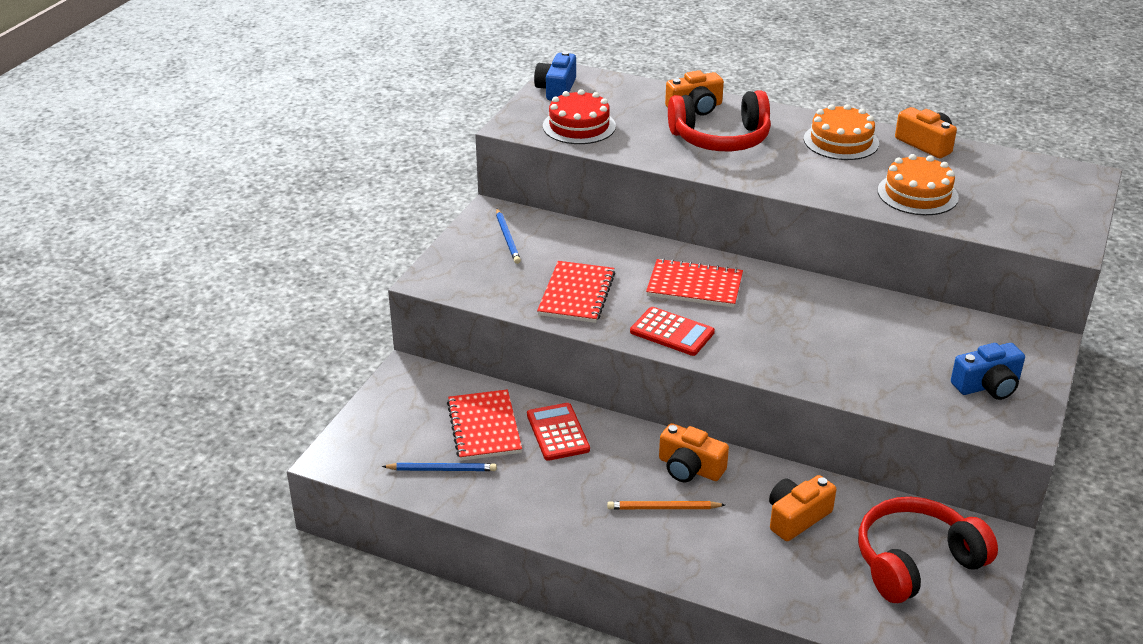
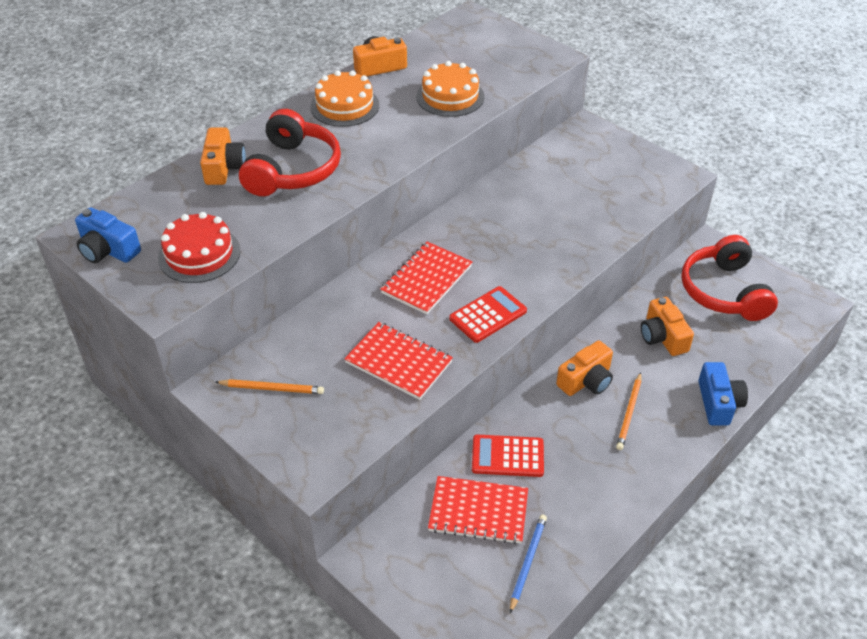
camera: 70 degrees left, 10 degrees up
blue pencil [496,209,521,264] -> orange pencil [216,379,324,394]
blue camera [951,343,1025,400] -> blue camera moved to [698,362,748,426]

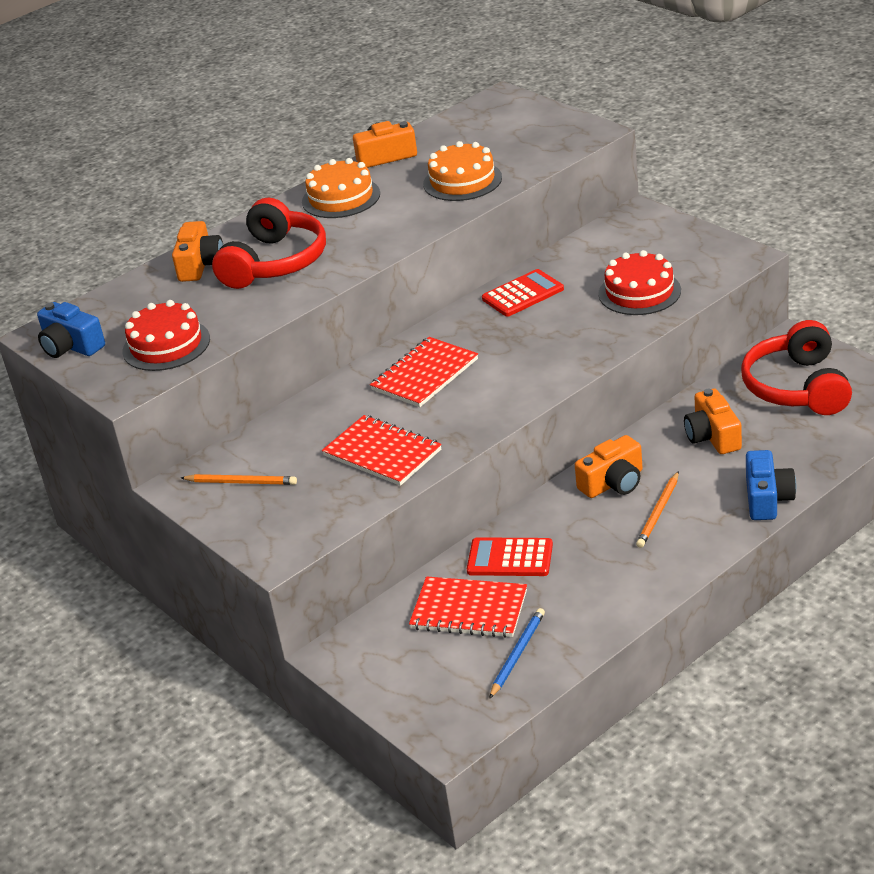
camera: 10 degrees right, 10 degrees down
red calculator [449,286,527,343] -> red calculator moved to [482,269,564,317]
none -> red cake [598,250,681,315]

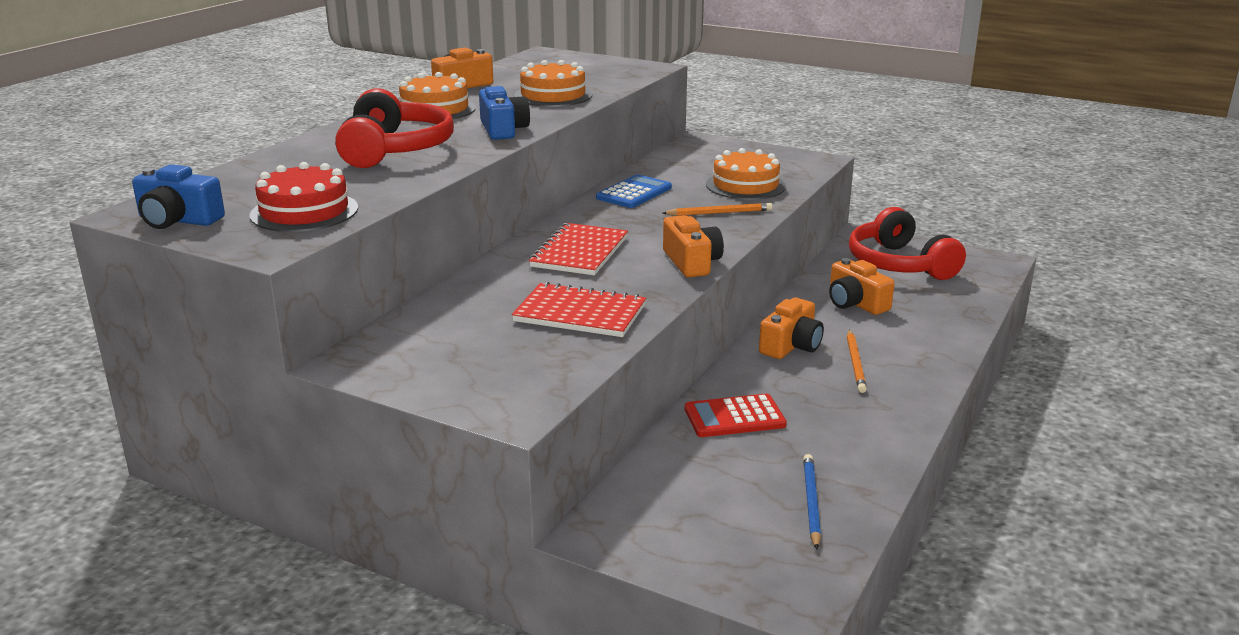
camera: 25 degrees left, 10 degrees down
orange camera [172,221,223,282] -> orange camera moved to [663,215,724,277]
orange pencil [181,474,297,485] -> orange pencil moved to [663,203,772,216]
red notebook [409,576,527,638] -> none
red calculator [482,269,564,317] -> blue calculator [596,175,672,208]
red cake [598,250,681,315] -> orange cake [706,148,786,200]
blue camera [746,450,796,520] -> blue camera moved to [479,86,530,140]

